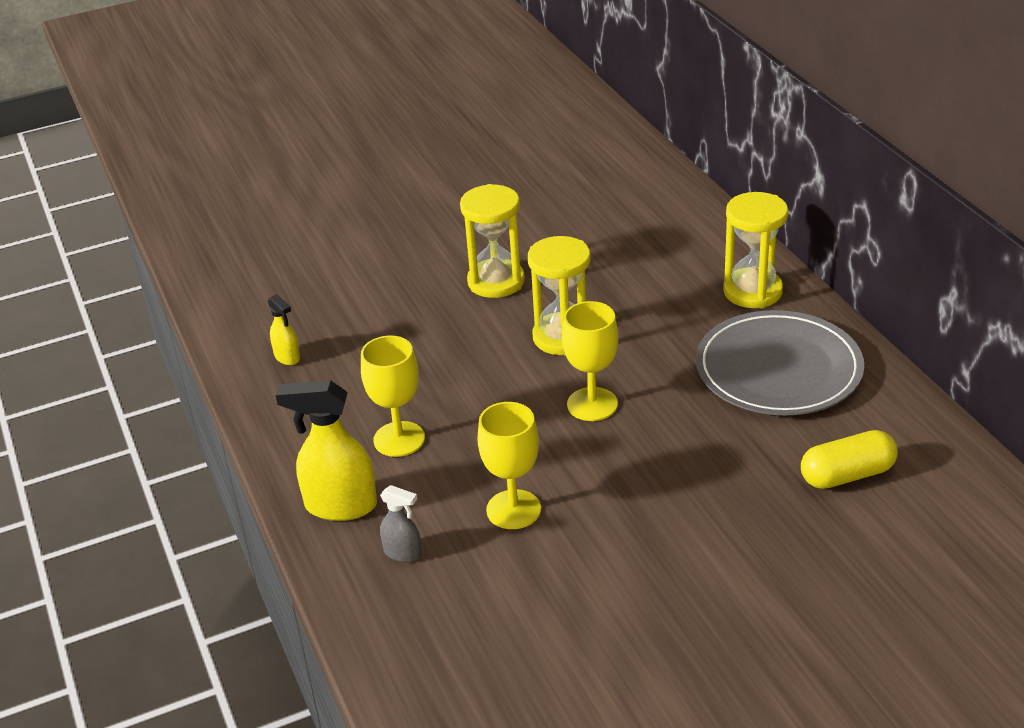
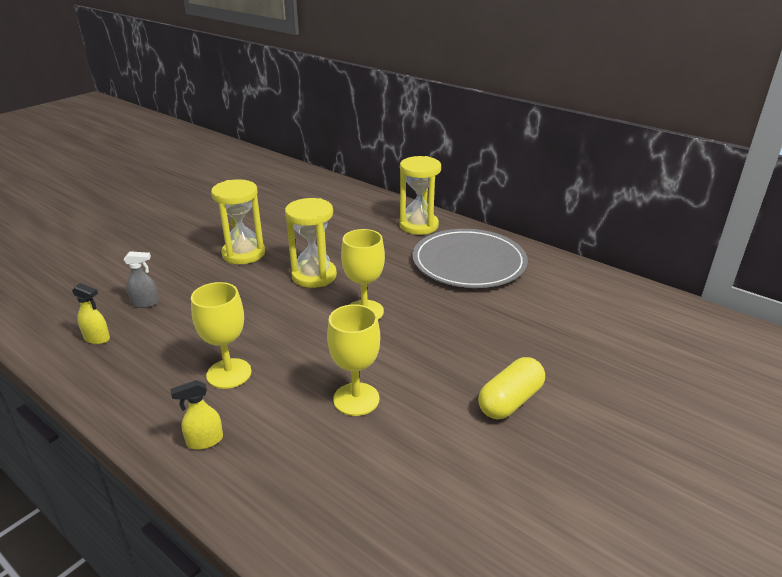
camera: 30 degrees left, 5 degrees down
yellow spray bottle [276,380,377,521] -> yellow spray bottle [170,380,223,450], size x0.53
grey spray bottle [380,485,421,562] -> grey spray bottle moved to [123,251,159,308]
yellow capsule [801,430,898,489] -> yellow capsule moved to [478,357,545,419]

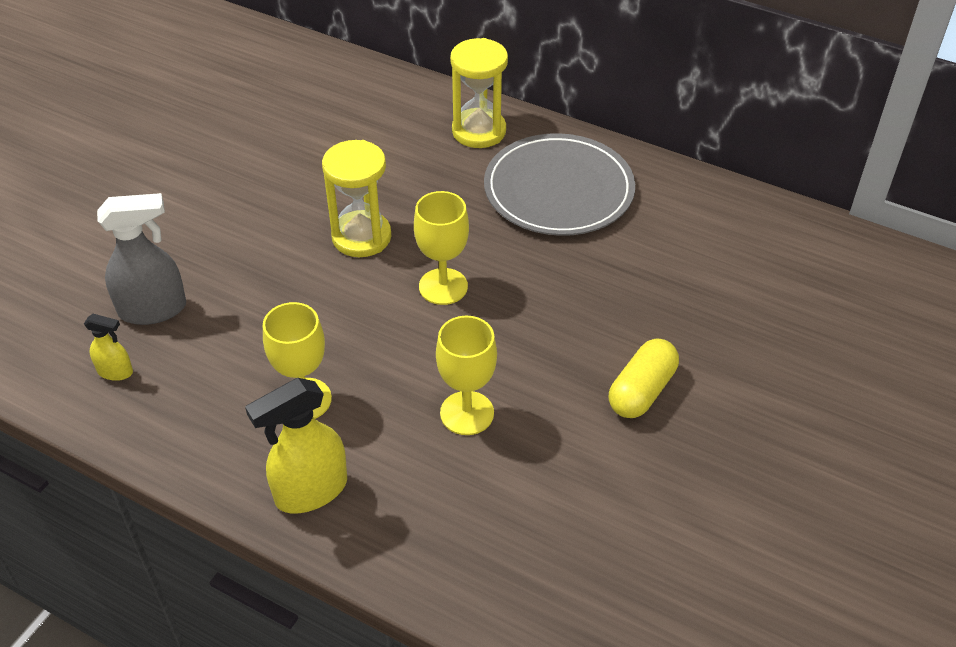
camera: 10 degrees left, 15 degrees up
grey spray bottle [123,251,159,308] -> grey spray bottle [97,193,186,325], size x1.89
yellow spray bottle [170,380,223,450] -> yellow spray bottle [245,378,347,514], size x1.89
yellow hourglass [211,179,265,264] -> none

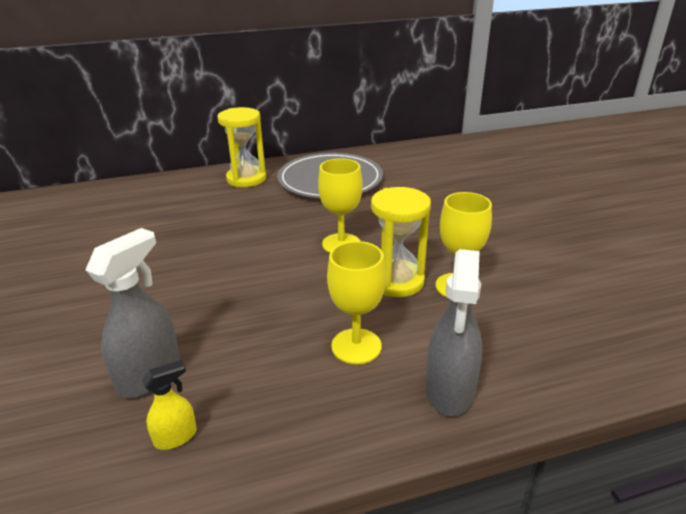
camera: 45 degrees left, 15 degrees down
yellow spray bottle [245,378,347,514] -> grey spray bottle [425,249,482,416]
yellow hourglass [322,140,391,257] -> yellow hourglass moved to [371,187,431,297]
yellow capsule [609,338,679,418] -> none

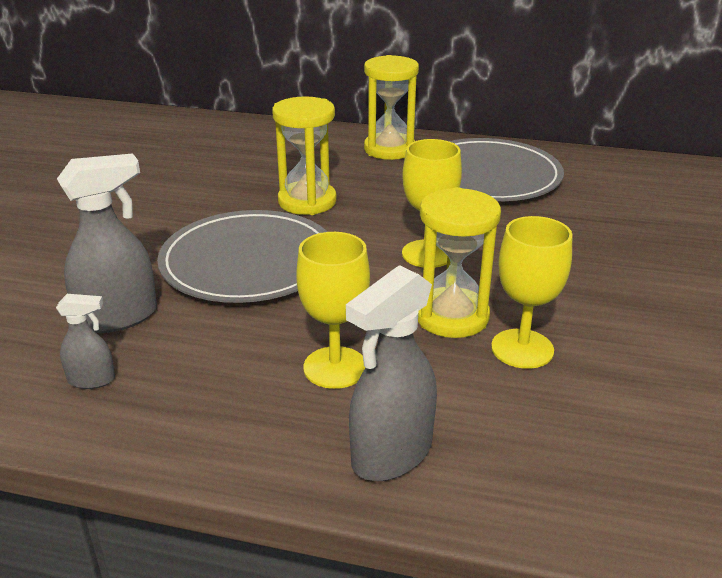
camera: 30 degrees right, 0 degrees up
yellow spray bottle [142,360,197,450] -> grey spray bottle [56,294,115,389]
none -> grey plate [157,210,327,303]
none -> yellow hourglass [272,96,337,215]

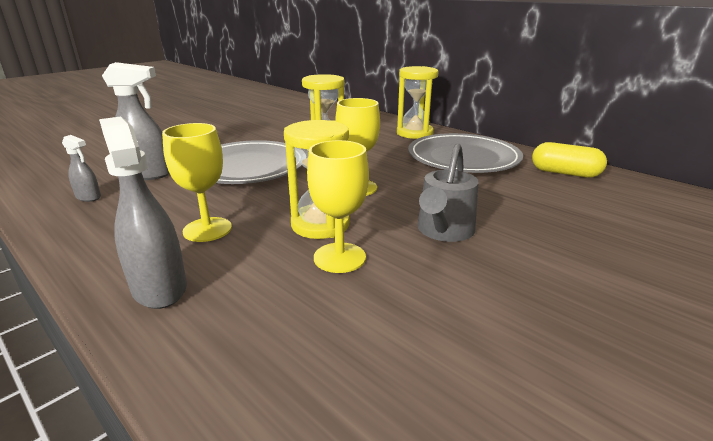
camera: 30 degrees right, 5 degrees down
grey spray bottle [346,265,437,481] -> grey spray bottle turned 75 degrees clockwise [99,116,187,309]
none -> grey watering can [417,143,479,242]
none -> yellow capsule [532,142,607,178]

